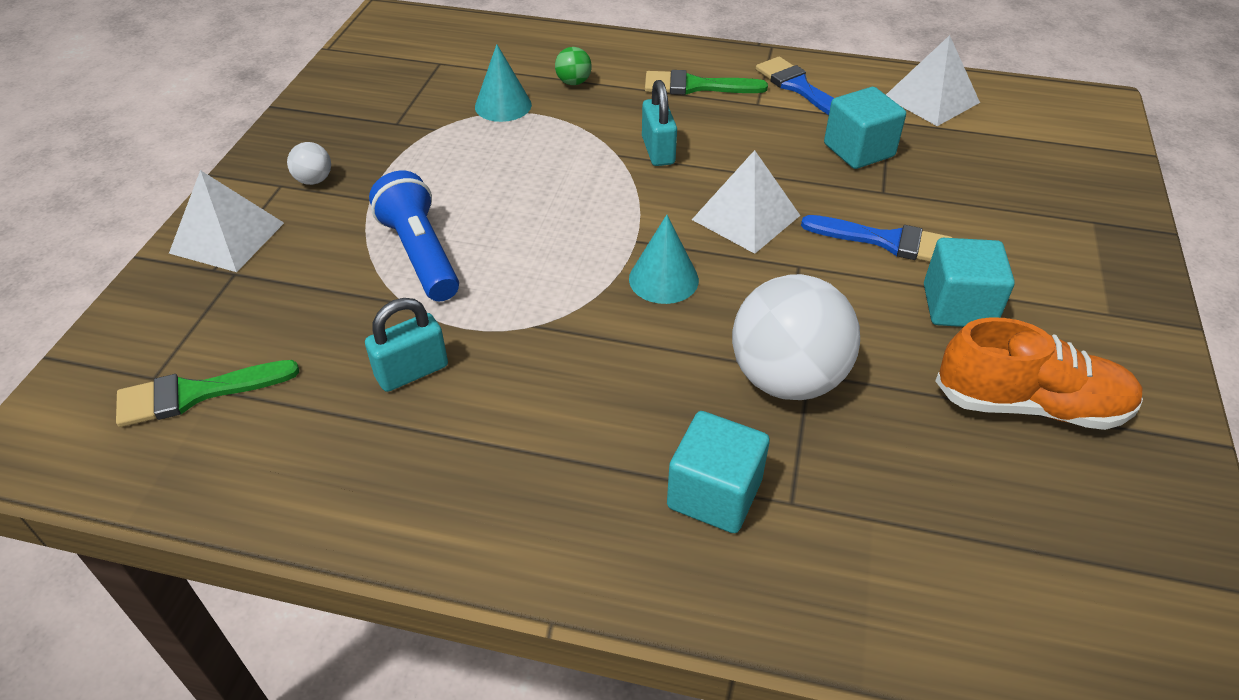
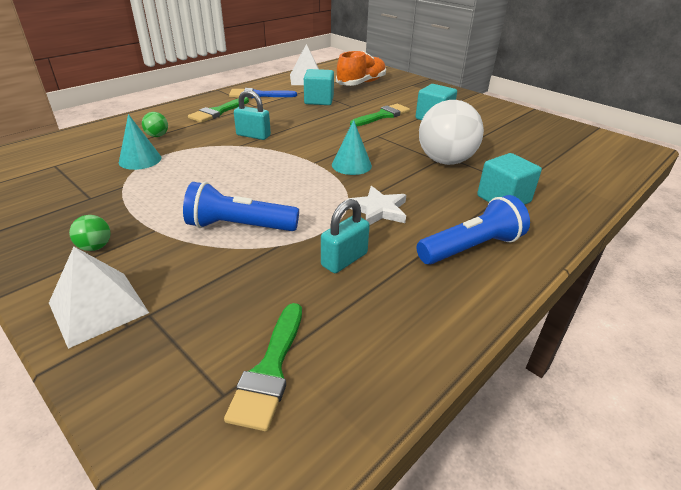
camera: 60 degrees left, 10 degrees down
white ball [287,142,331,185] -> green ball [69,215,111,251]
turquoise padlock [365,298,448,392] -> turquoise padlock turned 45 degrees clockwise [321,199,370,273]
white pyramid [692,150,801,254] -> none
blue brush [801,215,952,262] -> green brush [350,104,410,126]
orange shoe [935,317,1143,430] -> orange shoe moved to [336,51,386,86]
none -> white star [346,186,406,225]
none -> blue flashlight [417,195,530,265]

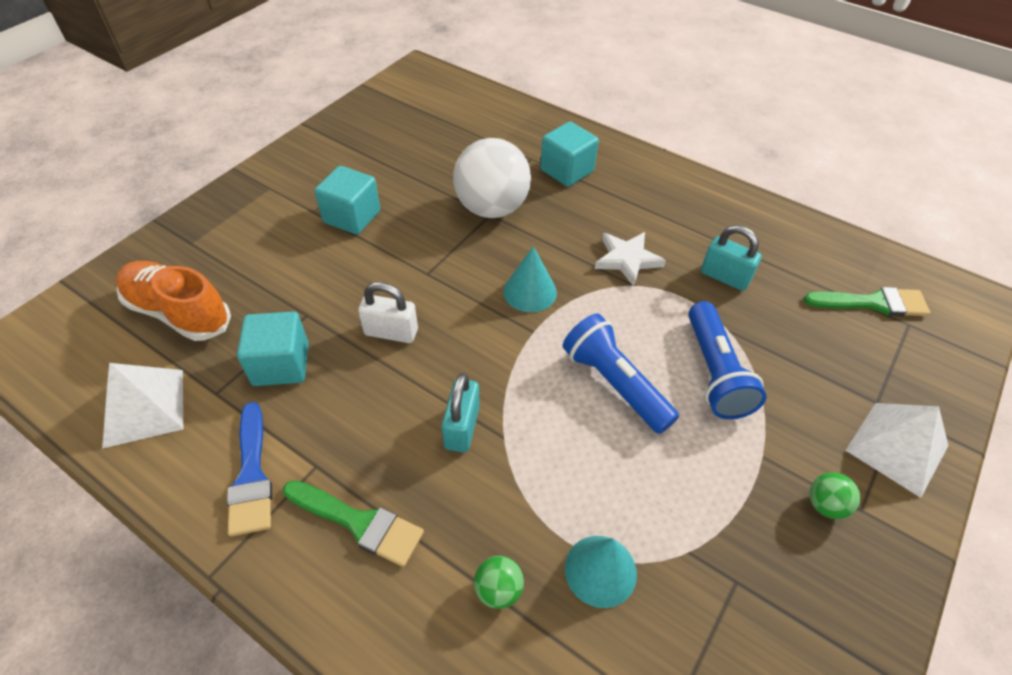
camera: 100 degrees left, 15 degrees up
green brush [350,104,410,126] -> none
blue flashlight [417,195,530,265] -> blue flashlight moved to [563,313,679,434]
none -> white padlock [358,282,418,343]

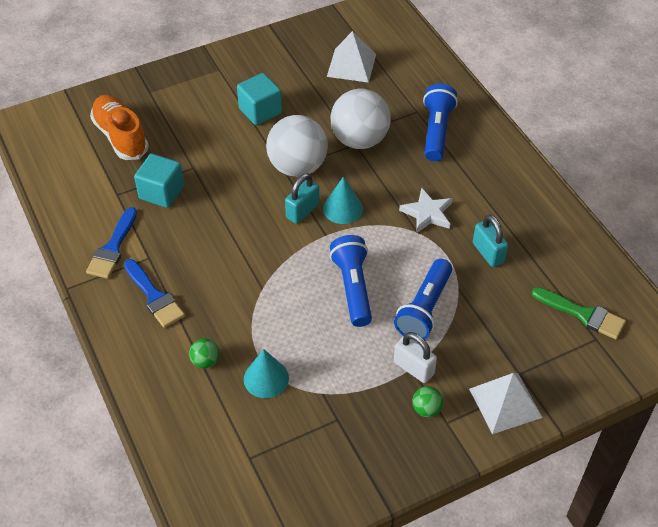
camera: 30 degrees right, 0 degrees up
white pyramid [102,363,183,449] -> white pyramid moved to [327,31,376,83]
green brush [283,480,424,567] -> blue brush [124,259,185,328]
white padlock [358,282,418,343] -> white padlock moved to [394,332,437,383]
turquoise padlock [442,373,480,452] -> turquoise padlock moved to [285,173,319,224]
turquoise cube [540,122,599,187] -> blue flashlight [423,84,458,161]
none -> white ball [266,115,328,177]

